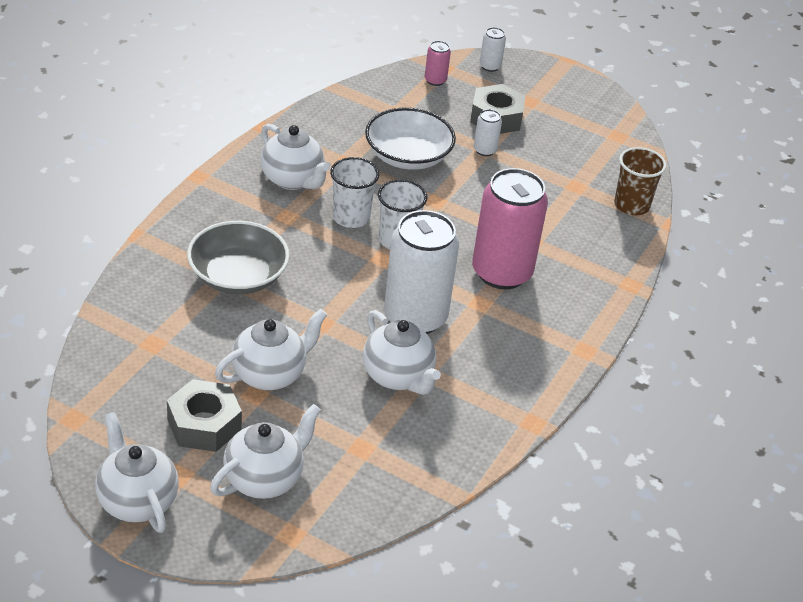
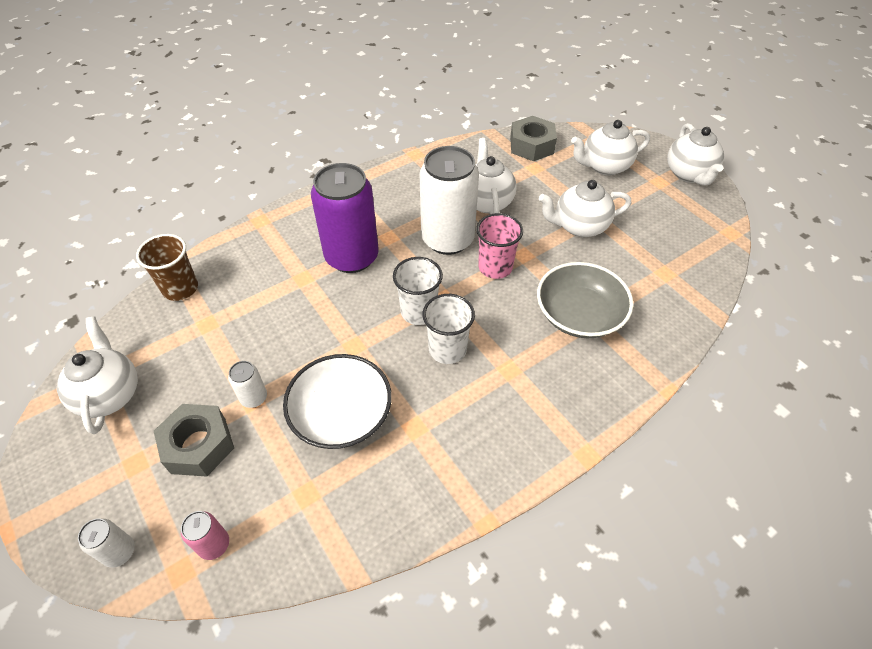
camera: 150 degrees left, 10 degrees up
grey nut [167,379,242,452] -> grey nut moved to [510,116,557,161]
white teapot [260,123,330,190] -> white teapot moved to [57,316,138,434]
pink can [472,168,548,289] -> purple can [311,163,379,273]
none -> pink cup [476,213,523,279]

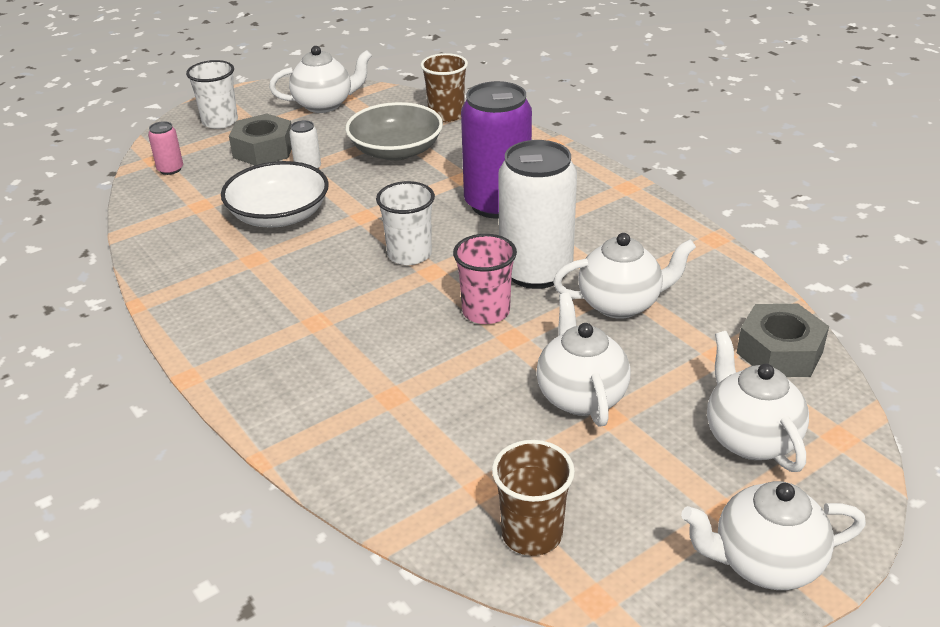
camera: 90 degrees right, 15 degrees down
white can [78,518,135,568] -> none
white cup [422,294,475,364] -> white cup moved to [186,60,238,129]
grey bowl [537,262,633,338] -> grey bowl moved to [346,102,443,161]
none -> brown cup [492,440,575,556]

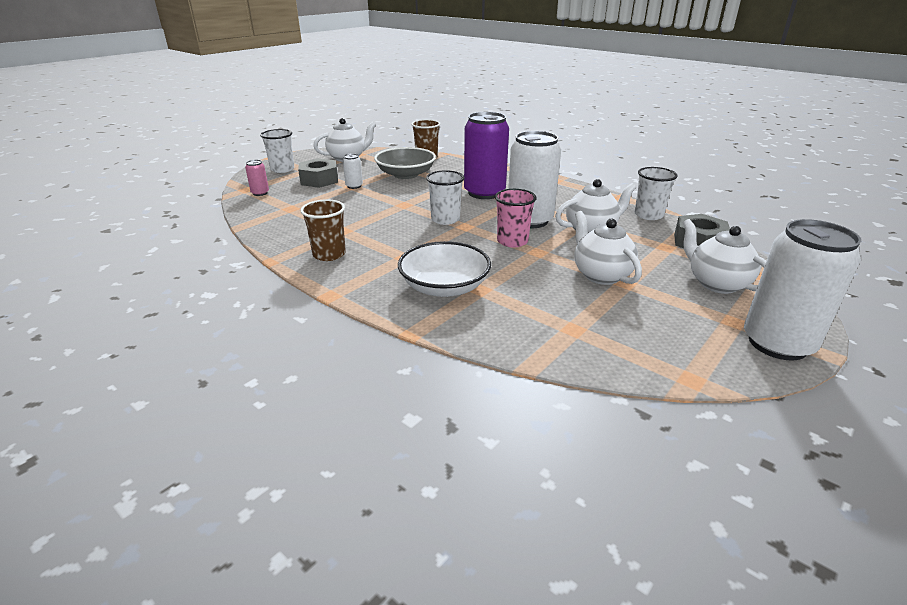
camera: 15 degrees left, 5 degrees down
white bowl [221,161,329,228] -> white bowl moved to [398,241,491,297]
brown cup [492,440,575,556] -> brown cup moved to [300,199,346,261]
white teapot [681,481,866,590] -> white can [744,219,861,360]
none -> white cup [635,167,678,220]

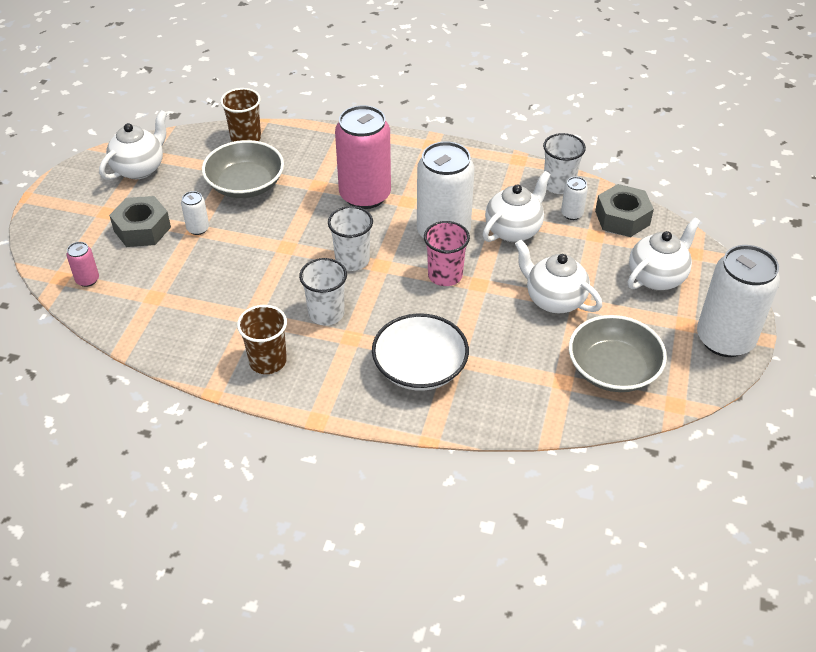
camera: 25 degrees left, 15 degrees up
white cup [260,129,294,173] -> white cup moved to [299,258,347,325]
purple can [464,112,509,199] -> pink can [335,105,391,209]
white teapot [682,219,766,294] -> white teapot turned 105 degrees clockwise [628,217,700,290]
none -> white can [561,177,588,220]
none -> grey bowl [569,315,667,392]

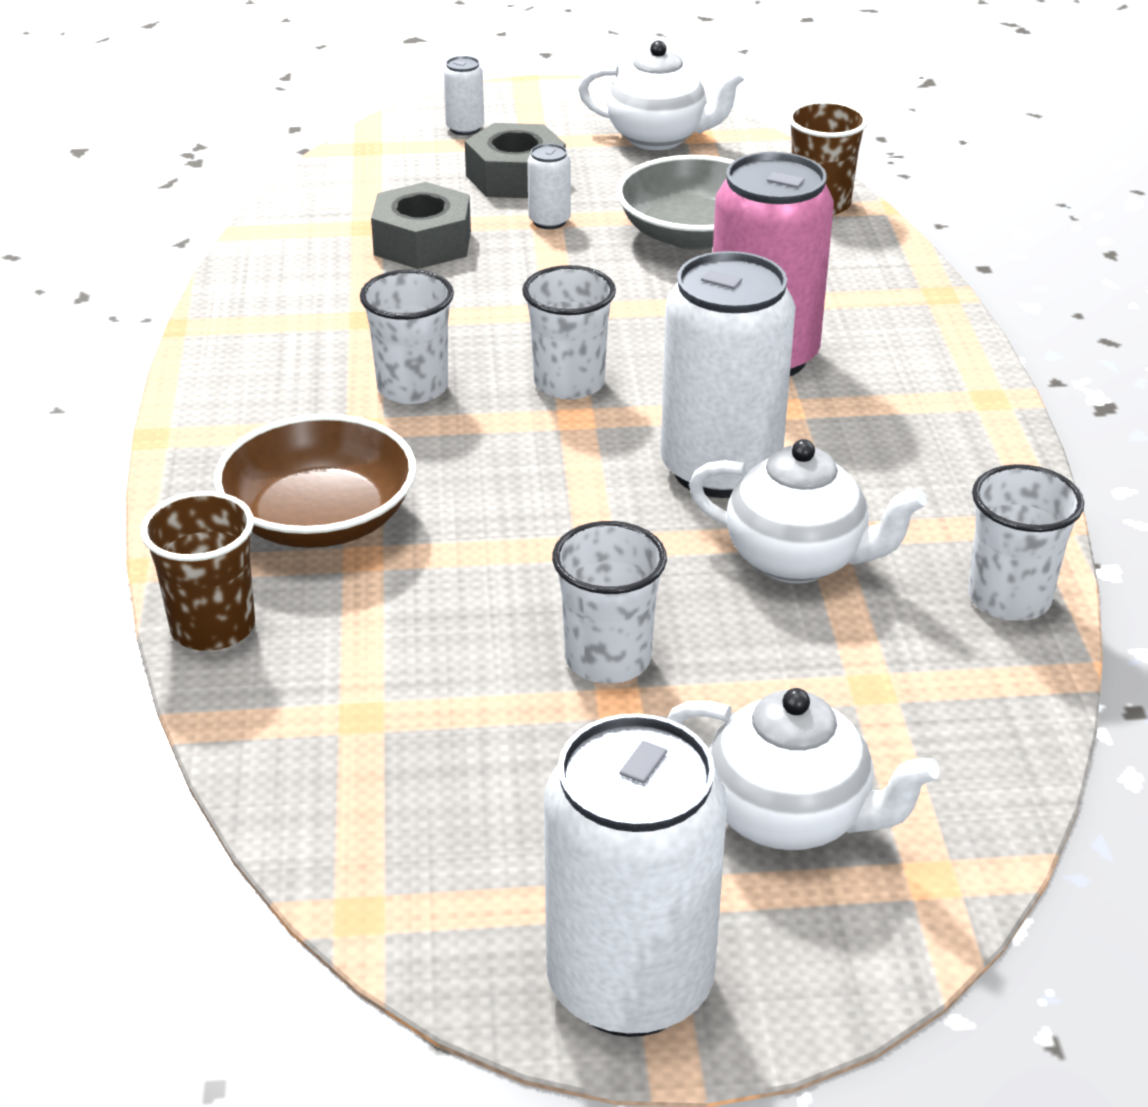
camera: 70 degrees right, 10 degrees down
pink can [66,242,99,287] -> none
brown cup [237,305,287,374] -> brown cup moved to [141,491,255,651]
white bowl [372,313,469,391] -> brown bowl [214,414,416,548]
pink cup [424,221,470,286] -> none
white teapot [515,239,602,313] -> white cup [552,521,667,684]
white can [561,177,588,220] -> white can moved to [443,56,484,135]
grey bowl [569,315,667,392] -> none
grey nut [595,184,654,237] -> grey nut moved to [371,182,471,269]

